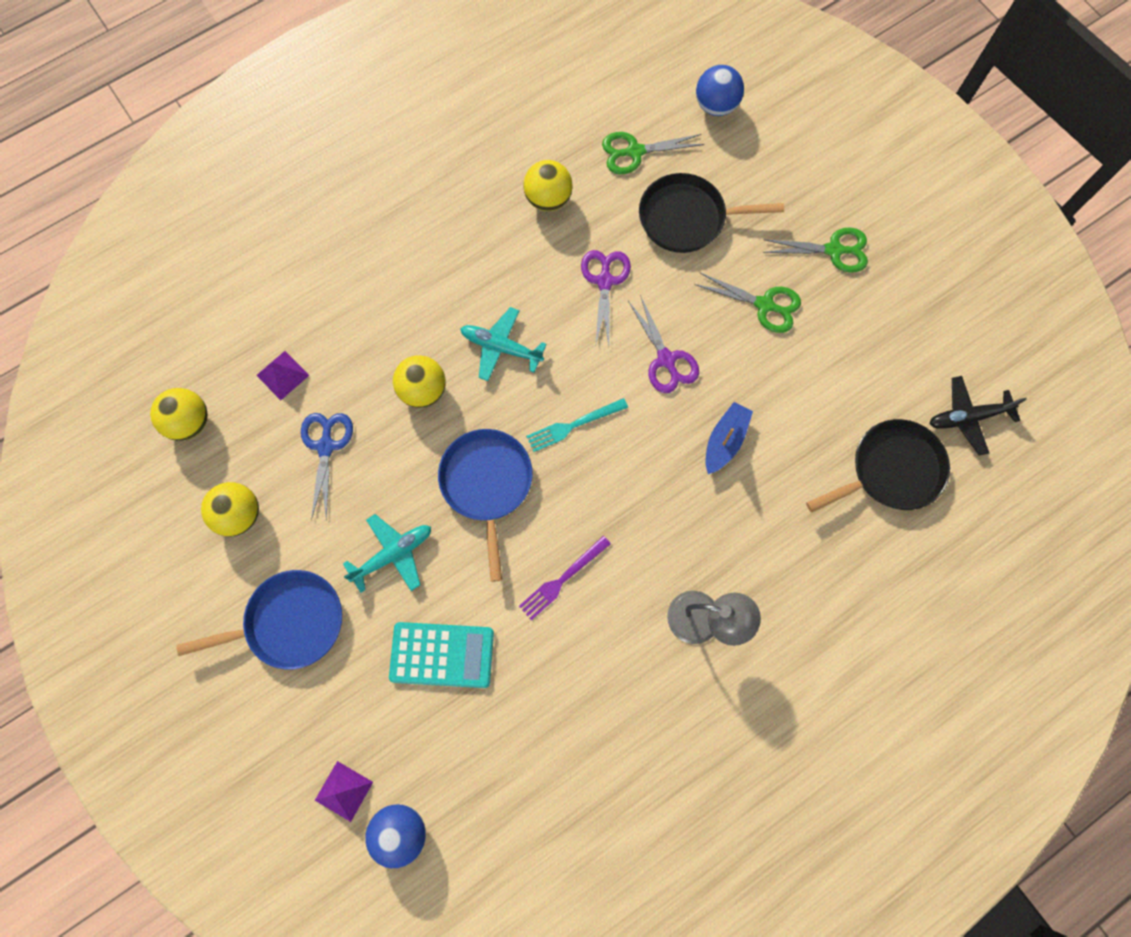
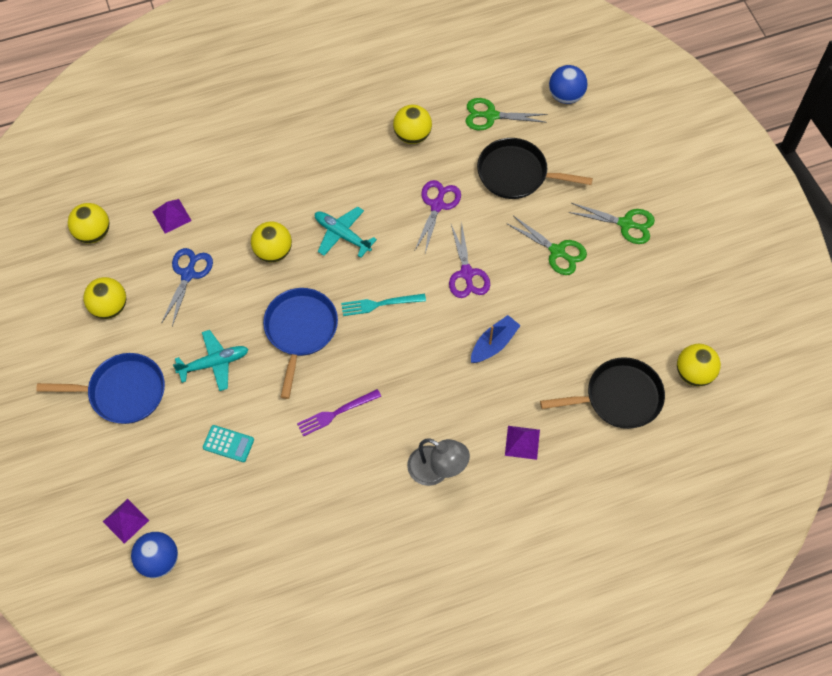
camera: 15 degrees right, 10 degrees down
turquoise calculator [389,622,494,688] -> turquoise calculator [203,425,254,462], size x0.58
black plane [929,376,1027,456] -> yellow ball [677,344,721,386]
none -> purple pyramid [505,426,540,460]

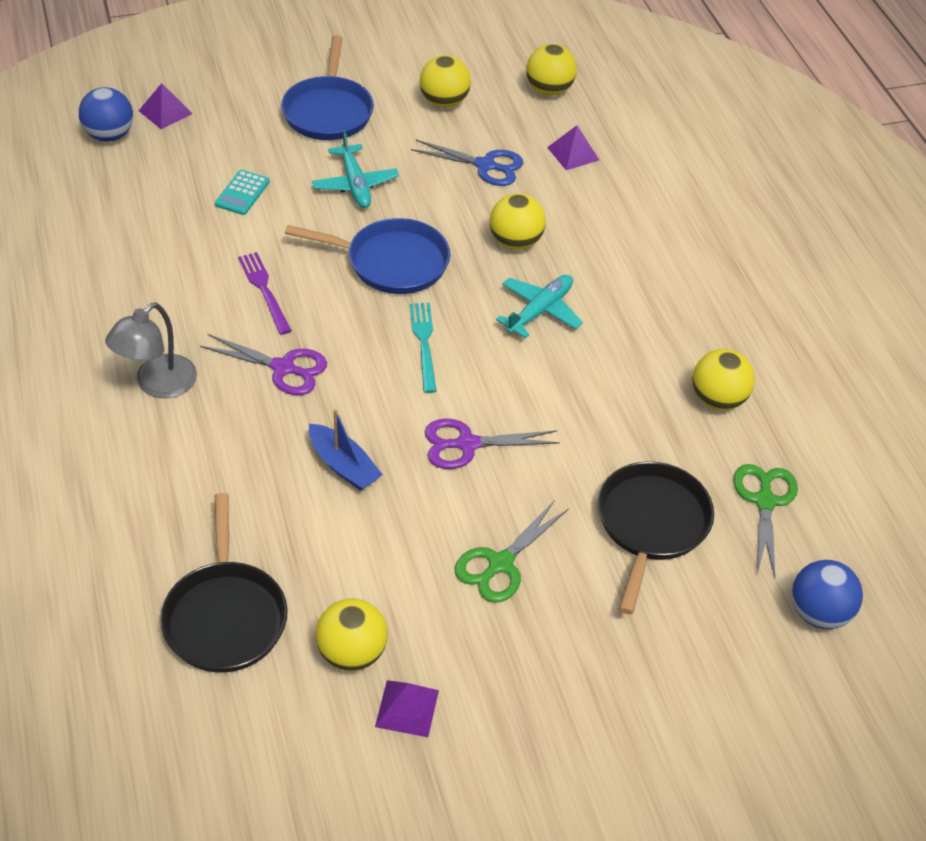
camera: 90 degrees right, 15 degrees down
purple scissors [415,180,461,253] -> purple scissors moved to [200,334,327,395]
purple pyramid [505,426,540,460] -> purple pyramid moved to [375,680,439,737]
green scissors [568,203,655,244] -> none
yellow ball [677,344,721,386] -> yellow ball moved to [316,599,388,671]

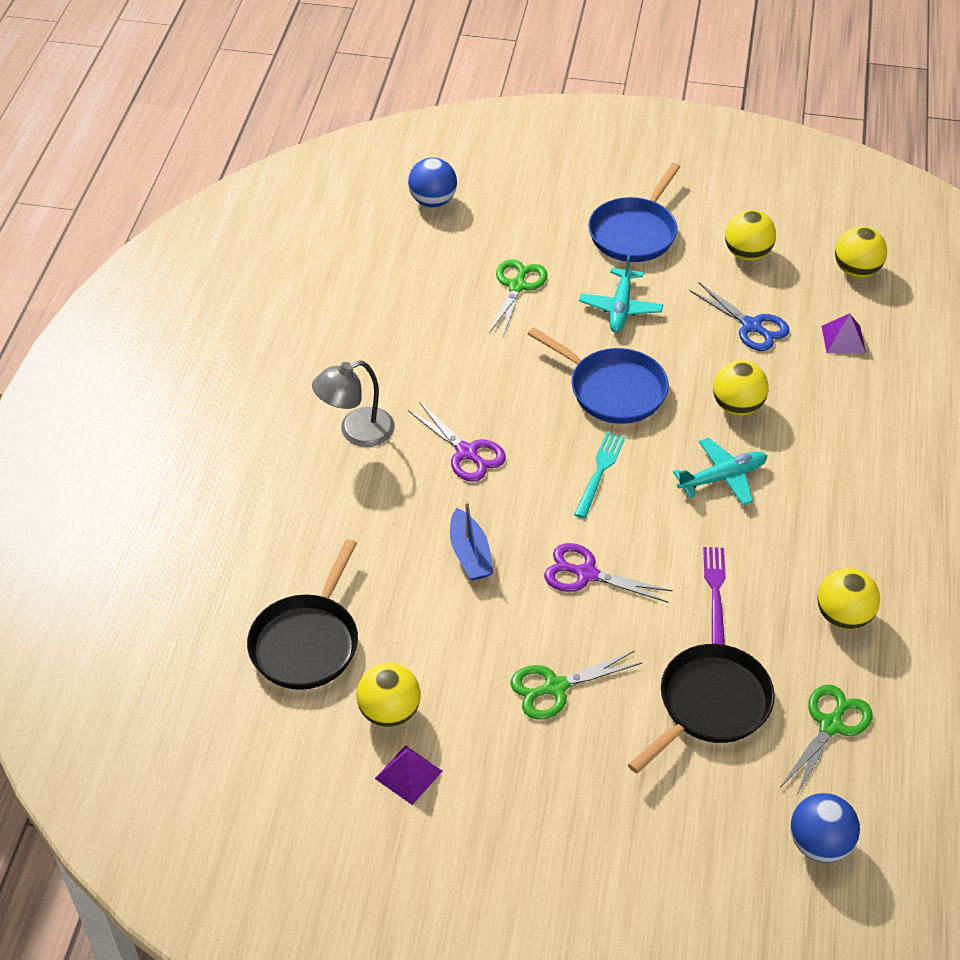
camera: 30 degrees right, 0 degrees up
purple pyramid [139,83,192,129] -> none
turquoise calculator [215,170,270,215] -> green scissors [489,259,547,336]
purple fork [238,252,292,335] -> purple fork moved to [703,547,726,645]

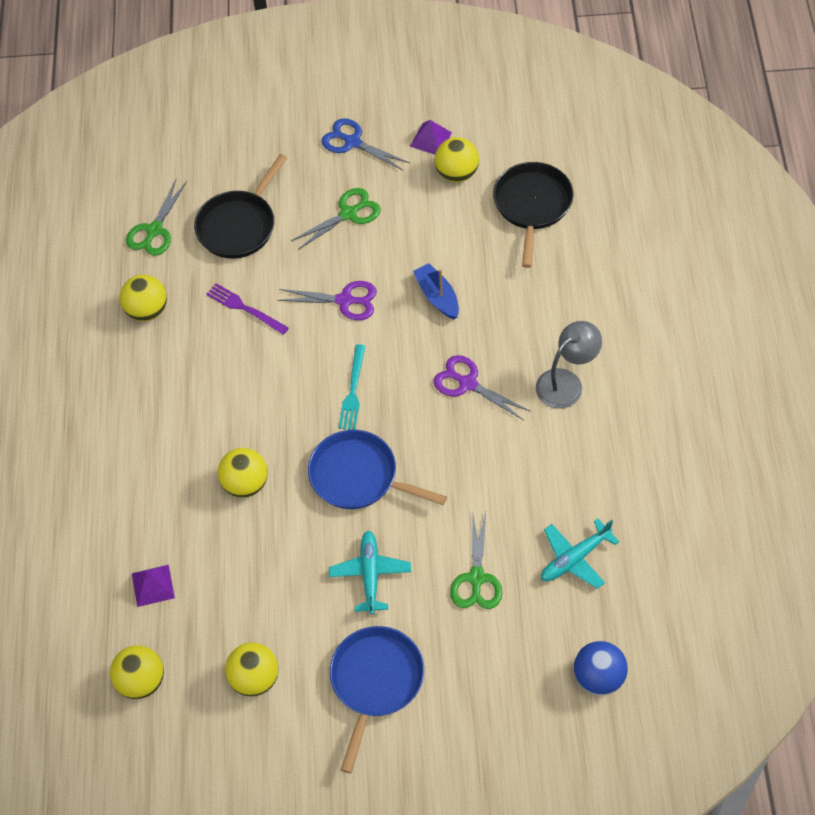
camera: 170 degrees right, 10 degrees up
turquoise plane [673,438,767,505] -> turquoise plane moved to [541,519,619,589]
blue scissors [689,283,789,351] -> blue scissors moved to [322,118,410,170]
purple fork [703,547,726,645] -> purple fork turned 135 degrees clockwise [206,283,289,335]
blue ball [791,793,860,863] -> none

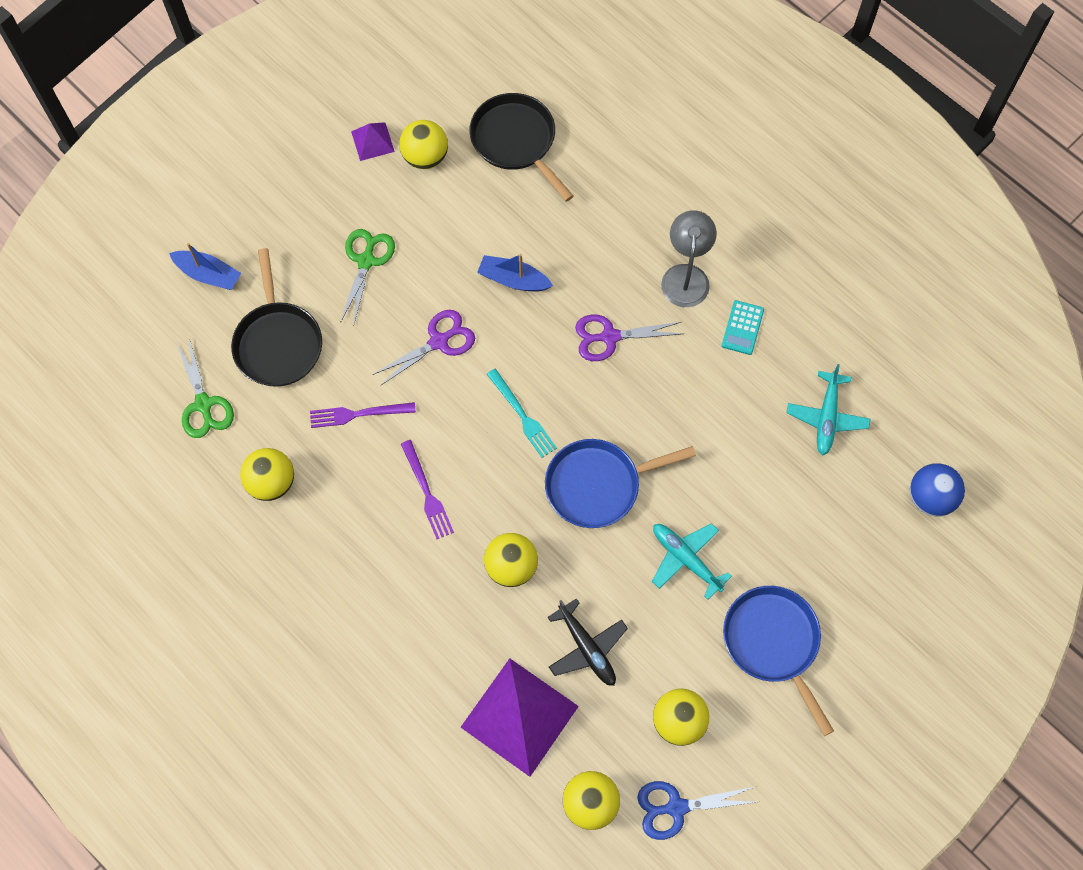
camera: 45 degrees left, 10 degrees up
purple pyramid [132,565,175,607] -> purple pyramid [461,658,579,777], size x2.07
blue scissors [322,118,410,170] -> blue scissors moved to [637,781,756,840]
green scissors [450,512,502,609] -> none
none -> blue boat [169,243,241,290]
none -> purple fork [401,440,454,539]
none -> black plane [547,598,628,686]
none -> turquoise calculator [722,300,764,355]

